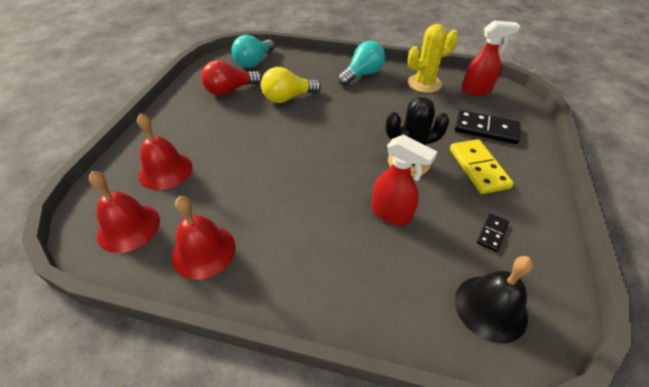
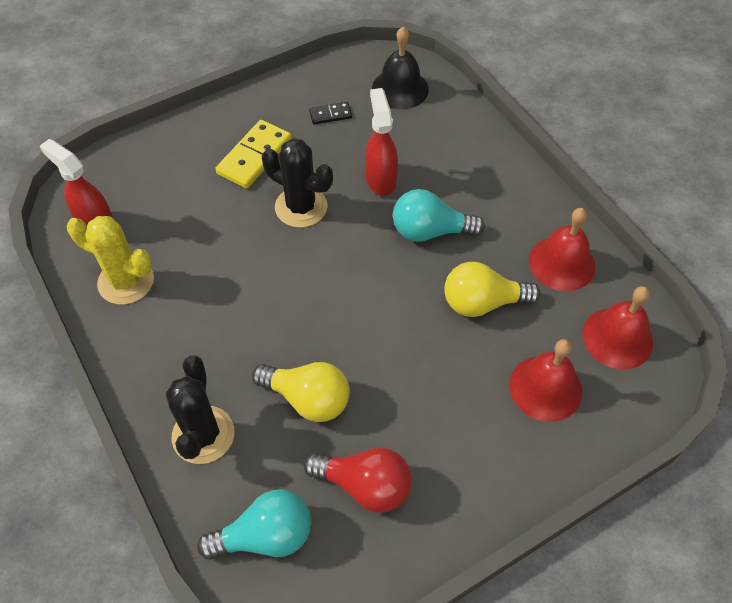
camera: 135 degrees left, 10 degrees up
turquoise light bulb [338,41,386,86] -> turquoise light bulb moved to [393,189,485,242]
black domino [455,110,520,144] -> none
none -> black cactus [166,355,234,464]
none -> yellow light bulb [444,262,540,317]

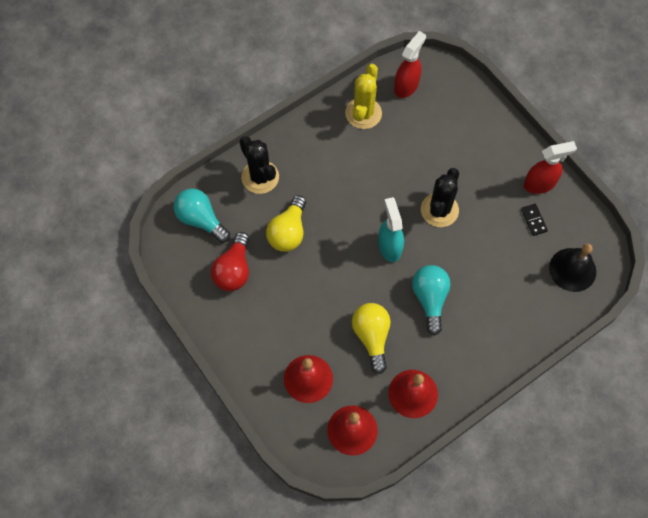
camera: 85 degrees right, 10 degrees up
black cactus [166,355,234,464] -> black cactus turned 60 degrees clockwise [239,136,279,194]
turquoise light bulb [197,490,311,560] -> turquoise light bulb turned 150 degrees clockwise [174,188,230,243]
yellow domino [216,120,291,188] -> none
red spray bottle [365,88,398,196] -> red spray bottle moved to [524,141,577,194]
none -> turquoise spray bottle [378,197,404,262]

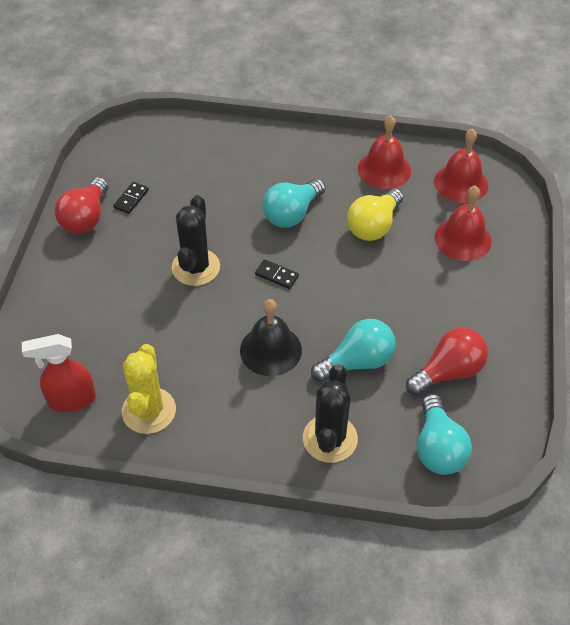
camera: 135 degrees left, 15 degrees down
yellow light bulb [266,195,306,252] -> turquoise light bulb [311,319,396,382]
yellow cactus [345,64,382,129] -> yellow cactus turned 60 degrees counterclockwise [122,344,176,434]
turquoise spray bottle [378,197,404,262] -> black domino [255,259,299,289]
black cactus [421,168,459,227] -> black cactus turned 60 degrees counterclockwise [172,195,220,286]
red spray bottle [524,141,577,194] -> red light bulb [55,177,108,234]
black bell [549,244,596,292] -> black bell moved to [240,299,302,376]

